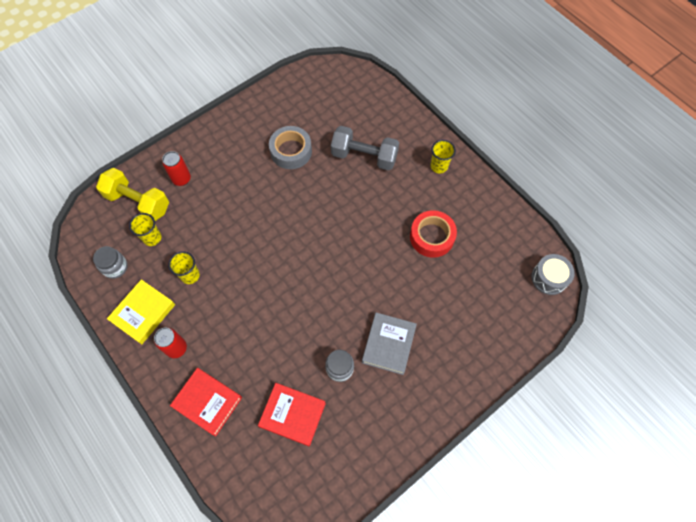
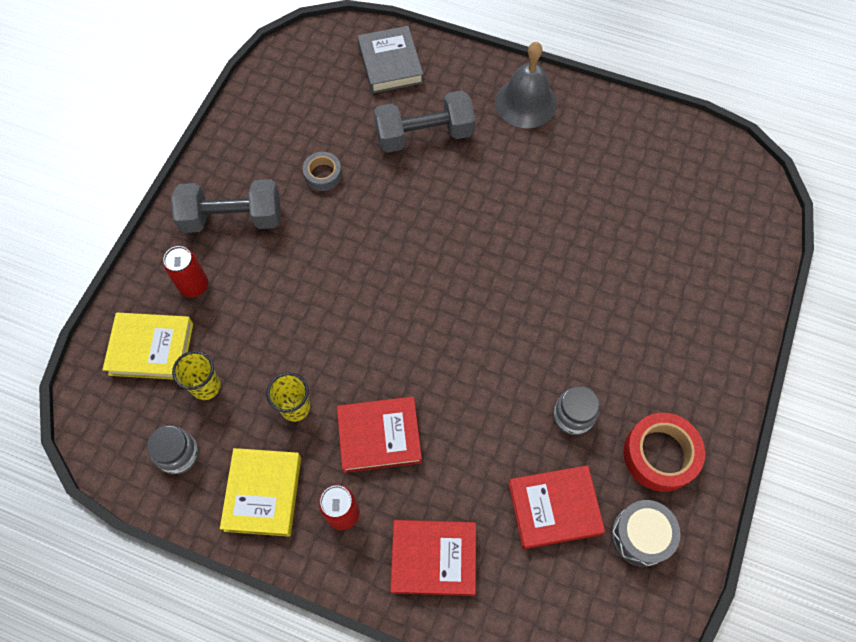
camera: 30 degrees left, 0 degrees up
yellow dumbbell [96,168,169,221] -> yellow book [102,312,193,380]
grey tape [269,126,312,169] -> grey tape [303,152,342,191], size x0.60
grey book [362,312,417,375] -> grey book moved to [358,26,423,94]
red tape [410,210,457,258] -> red tape moved to [623,413,705,492]
yellow cup [430,140,456,173] -> grey bell [495,42,557,128]
grey drum [531,254,575,295] -> grey drum moved to [611,500,681,567]
none -> grey dumbbell [171,179,281,233]
none -> red book [337,396,422,473]

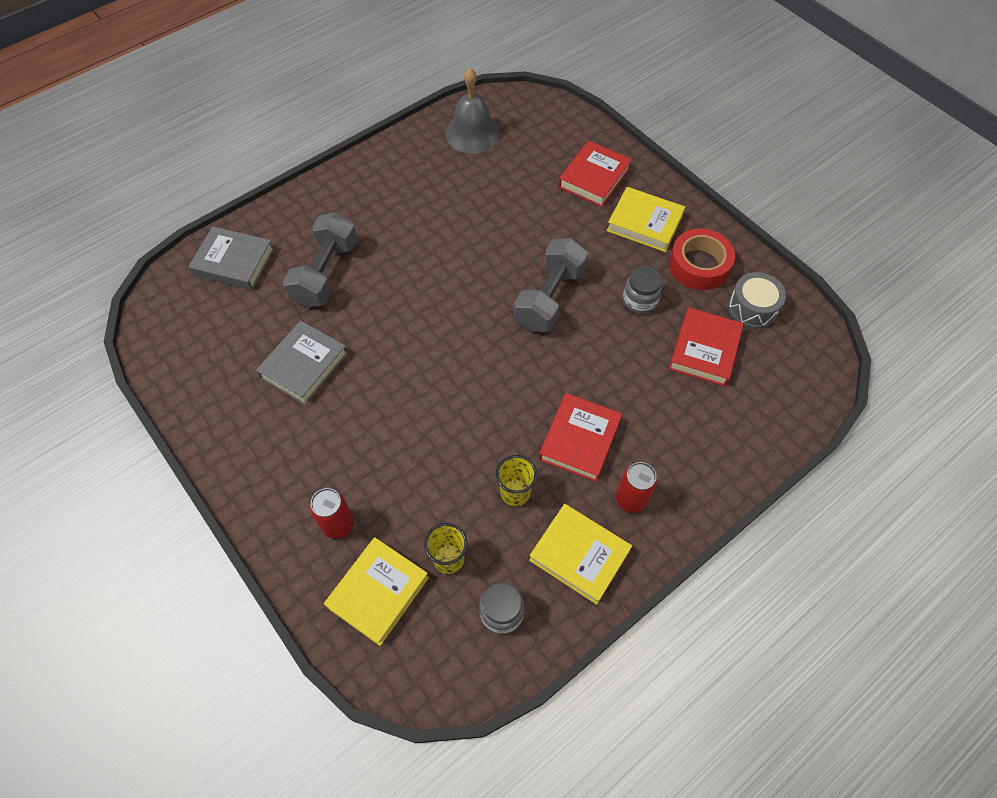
camera: 60 degrees left, 5 degrees down
grey dumbbell [171,179,281,233] -> grey dumbbell moved to [514,238,588,332]
grey tape [303,152,342,191] -> grey book [256,321,348,405]
red book [390,520,476,596] -> red book moved to [558,141,632,207]
grey bell [495,42,557,128] -> grey bell moved to [445,68,500,154]
none -> yellow book [607,187,685,252]

